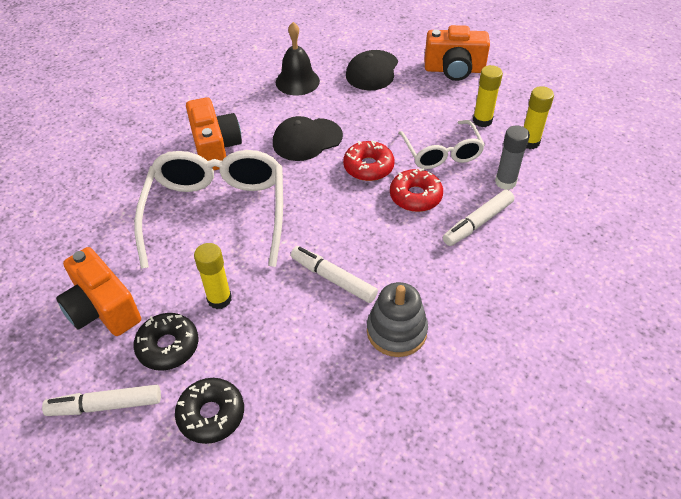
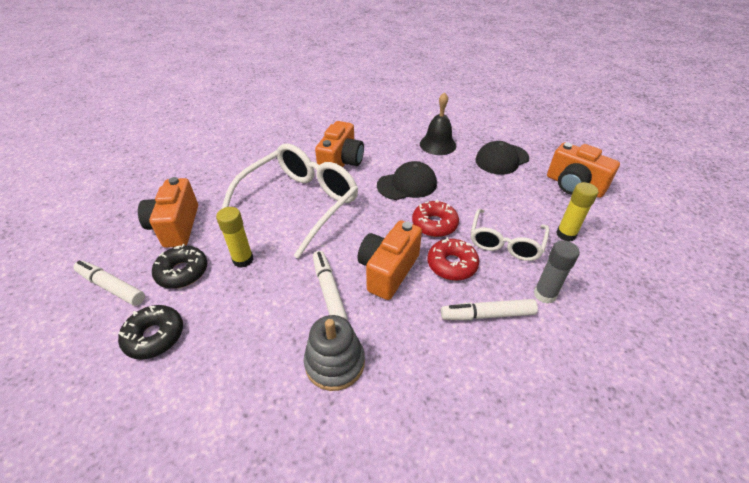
camera: 35 degrees right, 5 degrees down
black cap [273,116,343,161] -> black cap turned 150 degrees clockwise [377,161,437,200]
yellow glue stick [524,86,554,149] -> none
none -> orange camera [357,220,422,300]

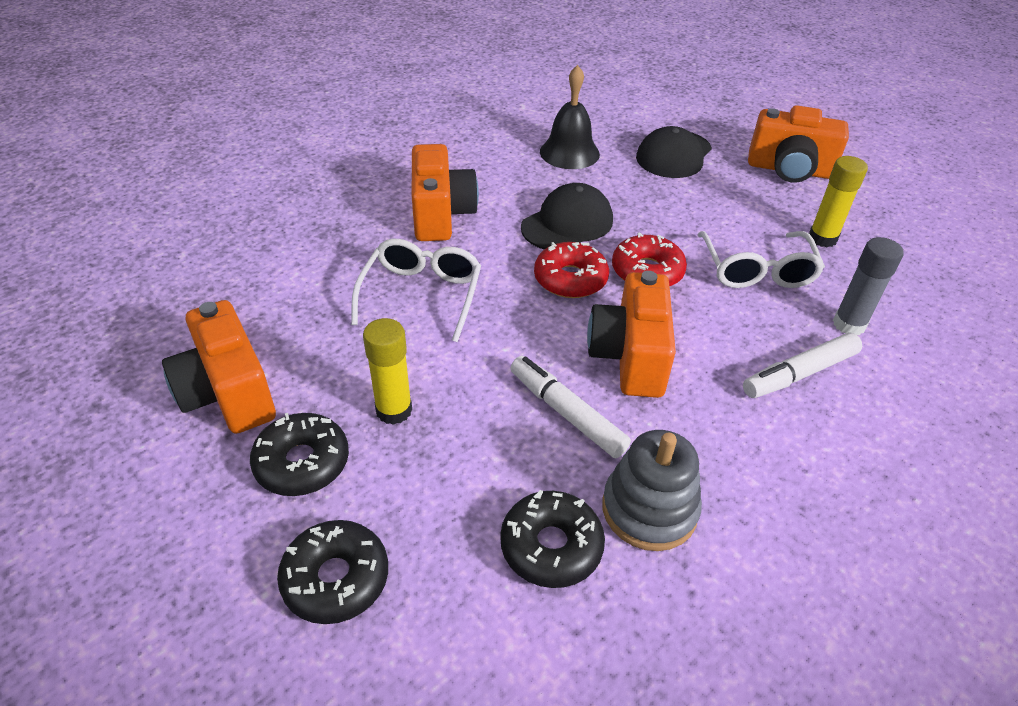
camera: 25 degrees left, 0 degrees up
white marker [73,260,145,306] -> none
white glasses [221,143,358,259] -> white glasses [351,239,481,342], size x0.58
red donut [427,237,479,281] -> red donut moved to [534,242,609,298]
none -> black donut [500,490,605,588]

